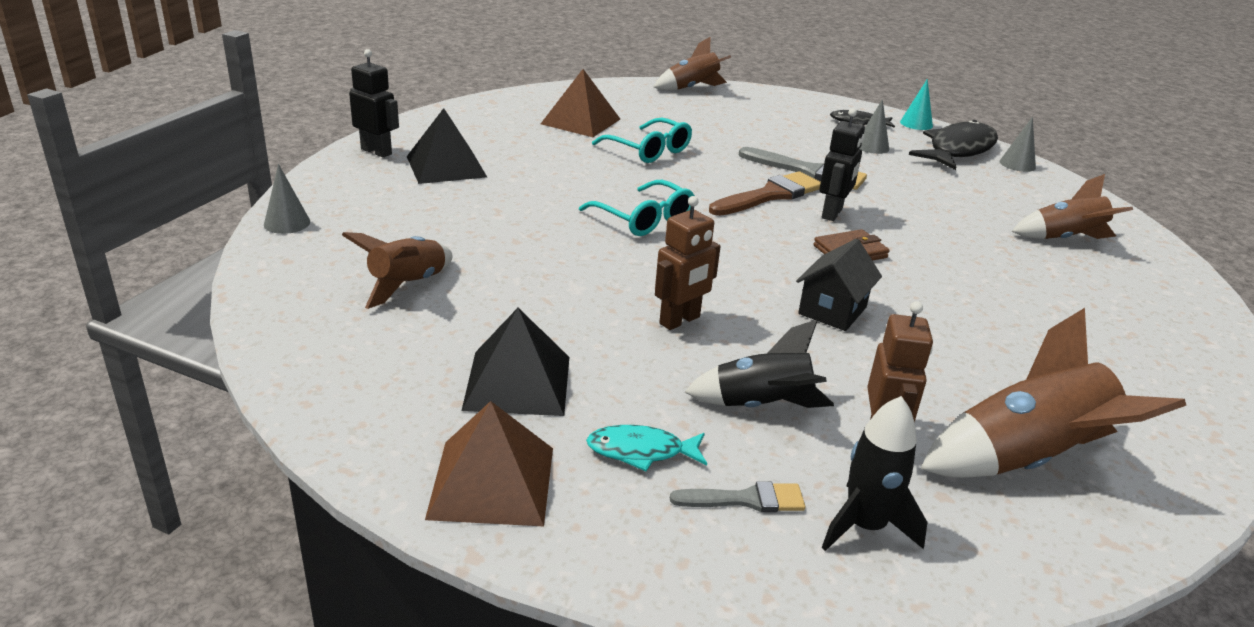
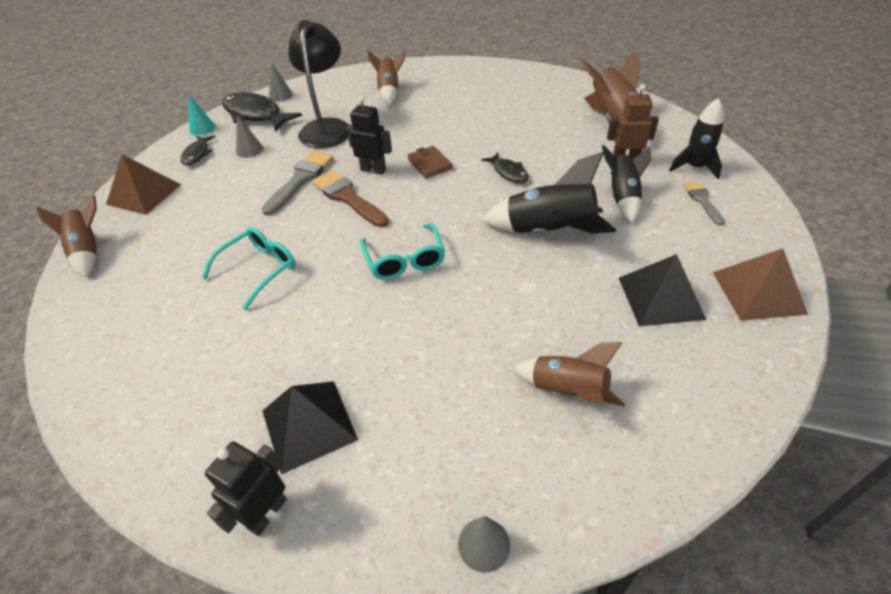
camera: 90 degrees left, 15 degrees up
brown pyramid [541,69,620,137] -> brown pyramid moved to [106,154,181,215]
turquoise glasses [579,180,695,236] -> turquoise glasses turned 120 degrees clockwise [360,223,445,280]
turquoise fish [586,425,707,471] -> none
brown robot [655,196,721,330] -> black rocket [482,152,616,234]
black house [796,238,882,331] -> black fish [481,152,529,183]
none -> black lamp [288,20,349,148]

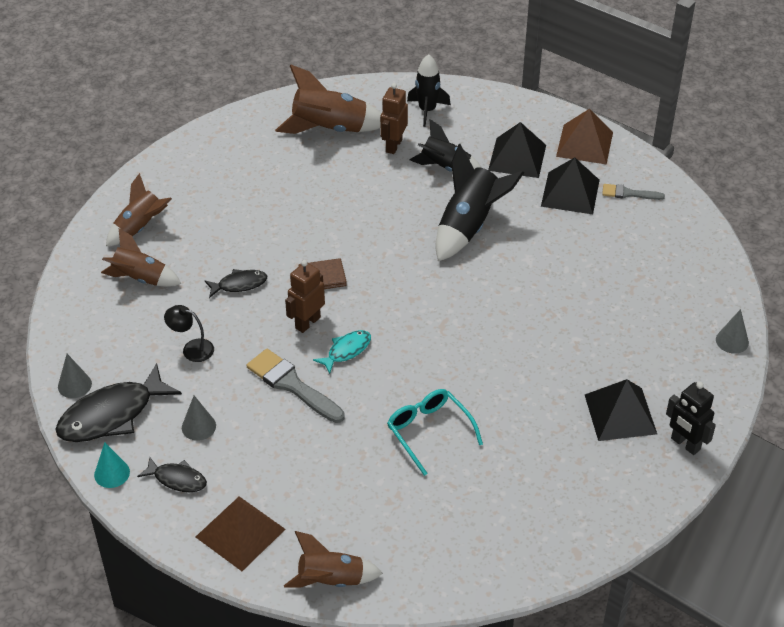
camera: 75 degrees left, 0 degrees up
black lamp [288,20,349,148] -> black lamp [164,305,214,362], size x0.47
brown brush [312,170,389,227] -> turquoise fish [313,330,371,374]
black robot [347,96,392,175] -> brown robot [285,260,325,333]
turquoise glasses [360,223,445,280] -> none
black fish [481,152,529,183] -> black fish moved to [204,269,267,298]
brown rocket [513,342,625,406] -> brown rocket moved to [106,173,172,246]
grey brush [683,181,725,225] -> grey brush moved to [602,184,665,200]
none -> black pyramid [488,122,546,178]

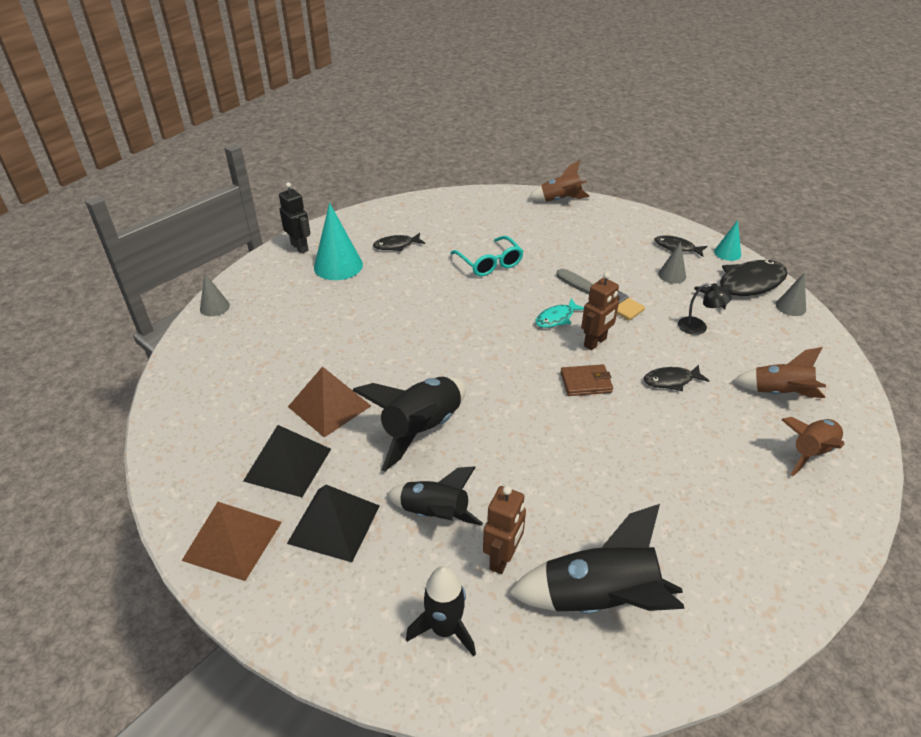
camera: 175 degrees left, 5 degrees down
brown pyramid [196,496,285,571] -> brown pyramid moved to [288,366,371,438]
brown rocket [275,64,382,134] -> black rocket [508,504,685,614]
black pyramid [585,379,657,441] -> turquoise cone [314,203,363,280]
grey brush [602,184,665,200] -> none
none -> black fish [373,233,425,251]

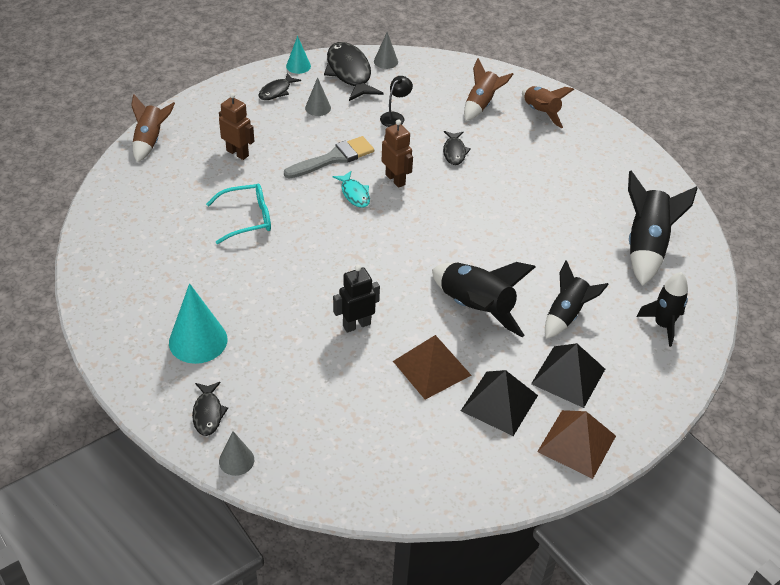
camera: 80 degrees left, 5 degrees up
black robot [279,182,310,254] -> black robot moved to [333,265,380,333]
black fish [373,233,425,251] -> black fish moved to [192,382,228,436]
brown robot [483,486,526,574] -> brown robot moved to [219,93,254,160]
brown wallet [560,364,613,396] -> none

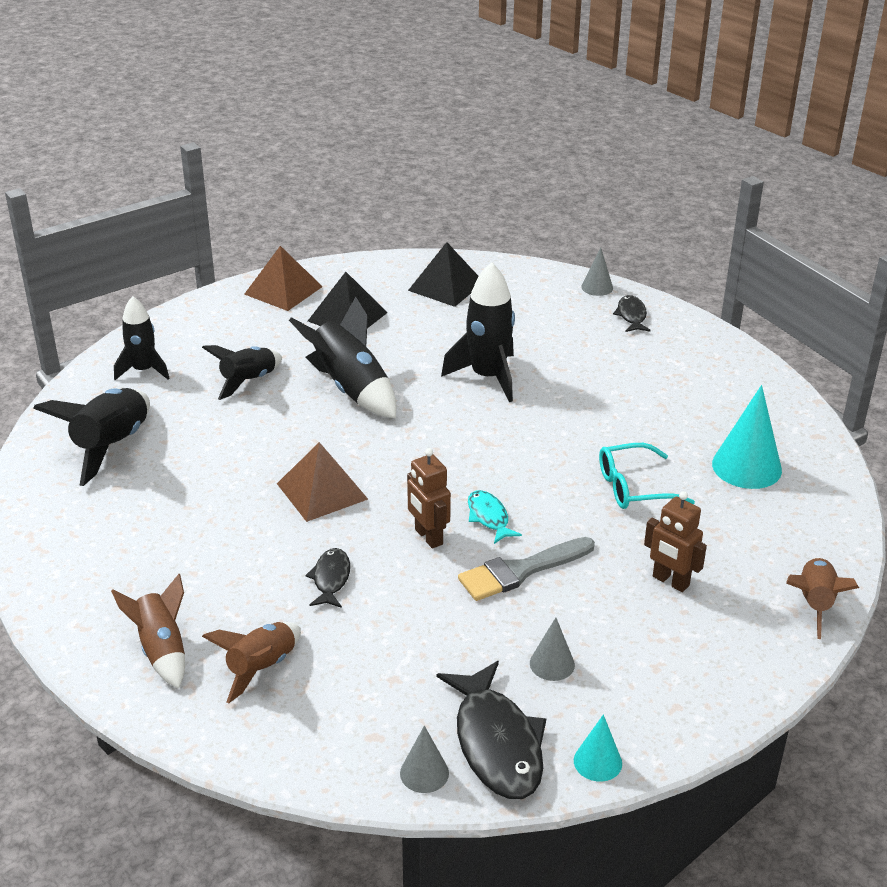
camera: 175 degrees left, 10 degrees down
turquoise cone [169,283,227,364] -> turquoise cone moved to [712,385,782,489]
black fish [258,73,301,100] -> none
black robot [333,265,380,333] -> black rocket [441,262,515,402]
black lamp [380,76,413,127] -> none
brown pyramid [393,335,471,400] -> brown pyramid moved to [277,442,368,522]
black pyramid [531,343,605,408] -> black pyramid moved to [408,242,479,307]

